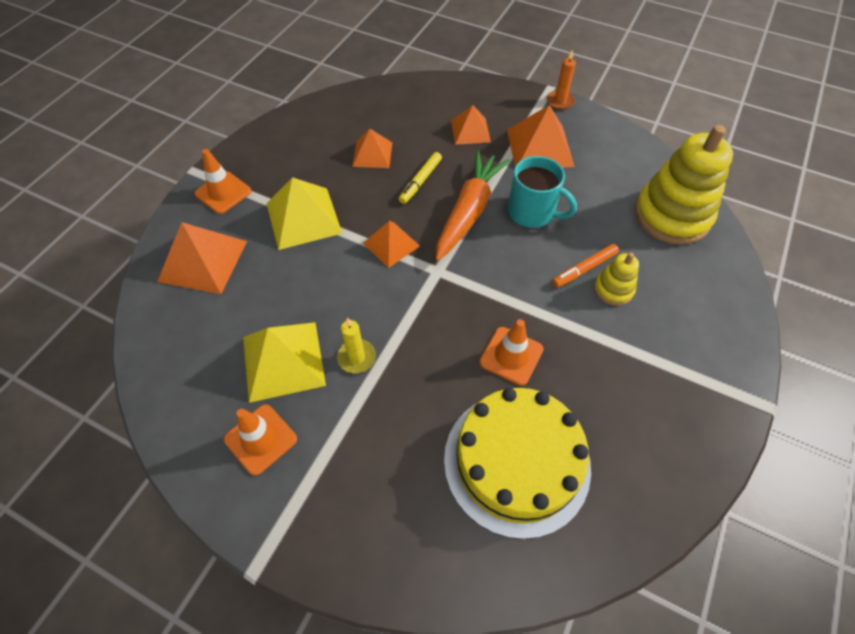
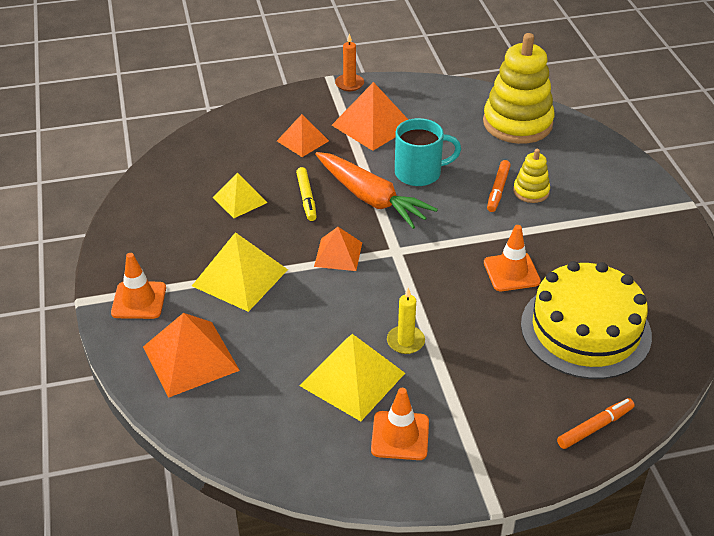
camera: 40 degrees left, 15 degrees down
orange pyramid [352,129,392,168] -> yellow pyramid [213,172,268,218]
orange carrot [436,150,510,261] -> orange carrot turned 150 degrees clockwise [315,152,438,229]
none -> orange marker [557,398,635,449]

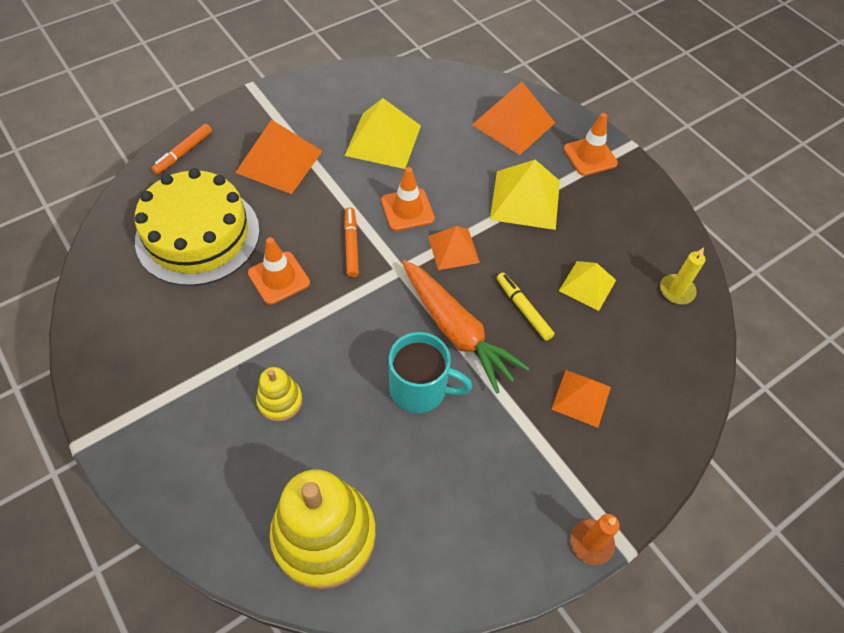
camera: 155 degrees right, 15 degrees up
orange carrot [315,152,438,229] -> orange carrot turned 150 degrees counterclockwise [402,260,530,393]
orange pyramid [332,82,408,151] -> orange pyramid moved to [235,120,322,194]
orange traffic cone [371,388,429,460] -> orange traffic cone moved to [381,167,435,231]
yellow candle [387,287,425,354] -> yellow candle moved to [660,247,705,304]
turquoise mug [395,118,461,186] -> turquoise mug turned 135 degrees counterclockwise [389,332,472,413]
orange marker [487,160,511,212] -> orange marker moved to [344,207,359,277]

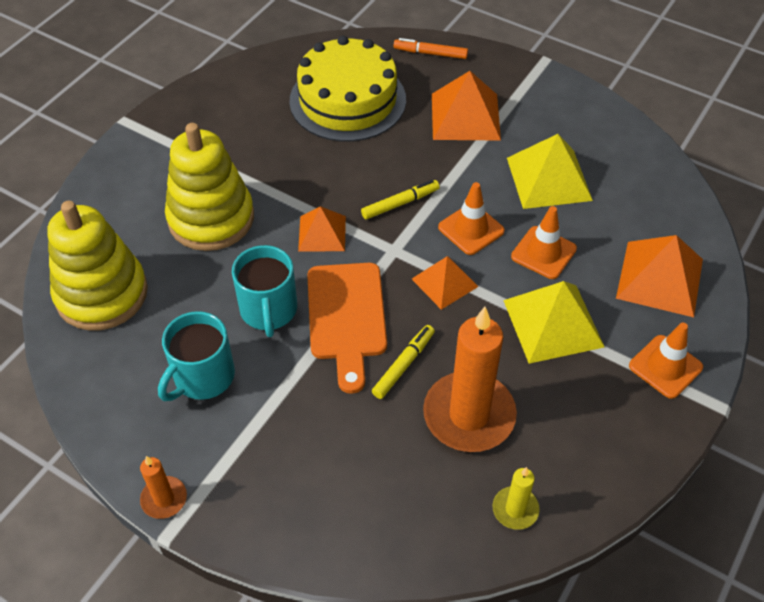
camera: 70 degrees right, 5 degrees down
orange traffic cone [248,237,310,305] -> orange traffic cone moved to [511,206,577,279]
yellow stacking toy [256,367,303,422] -> yellow stacking toy [165,123,254,251], size x2.08
orange marker [344,207,359,277] -> yellow marker [361,180,440,219]
orange carrot [402,260,530,393] -> orange cutting board [307,263,387,394]
orange pyramid [552,370,611,428] -> orange pyramid moved to [298,206,346,251]
yellow pyramid [559,261,616,311] -> orange candle [423,307,517,452]
none -> turquoise mug [158,311,235,401]

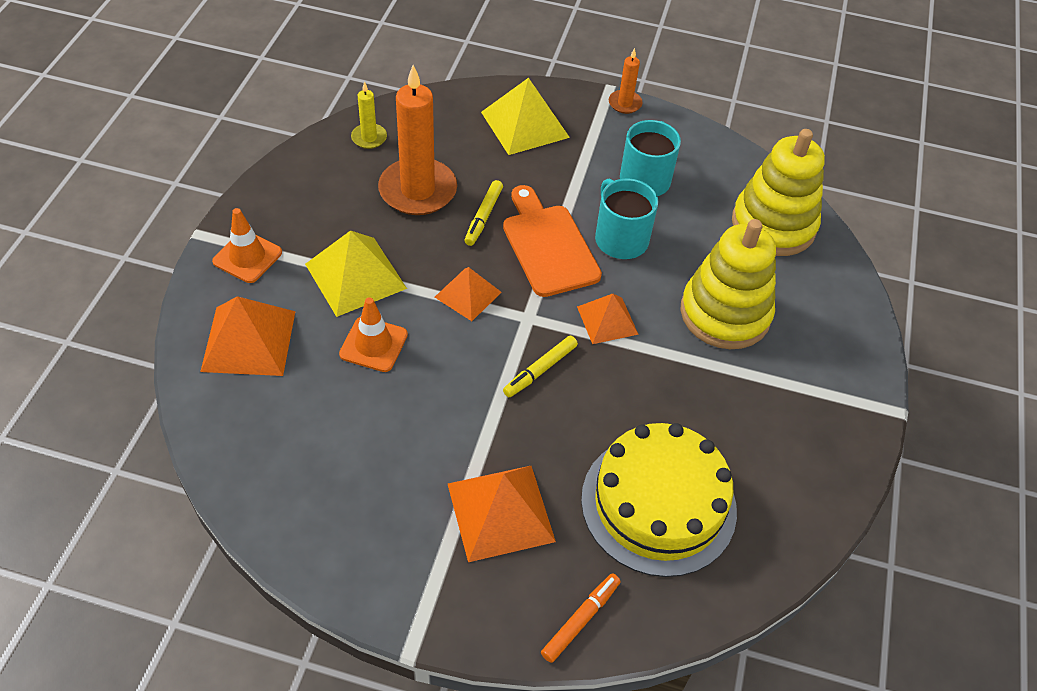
camera: 160 degrees right, 0 degrees up
orange marker [394,38,468,59] -> orange marker turned 45 degrees counterclockwise [541,574,621,663]
orange traffic cone [438,182,505,255] -> none
yellow pyramid [507,134,593,209] -> yellow pyramid moved to [481,78,570,155]

